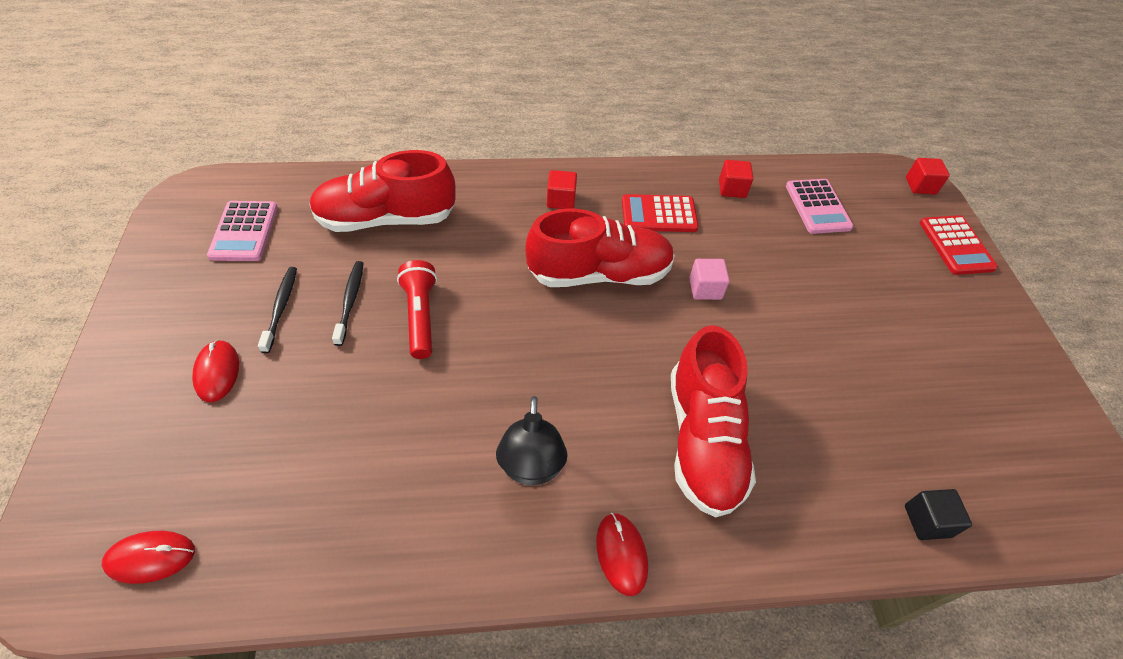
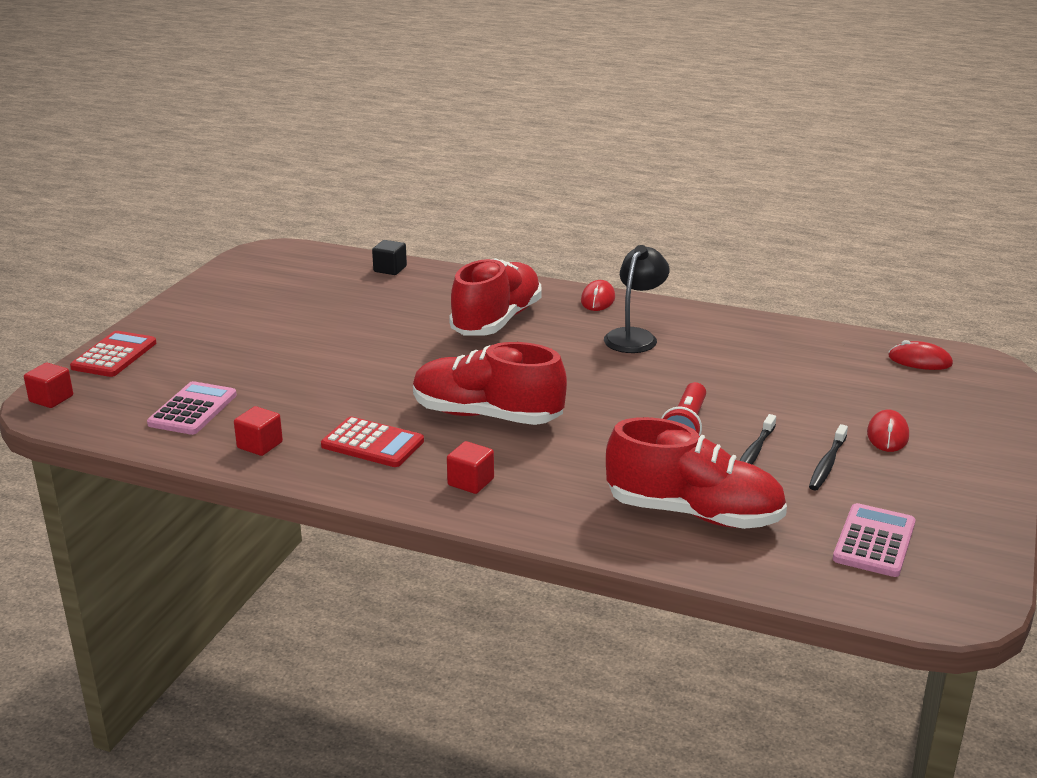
camera: 150 degrees left, 25 degrees down
pink cube [689,259,730,300] -> none

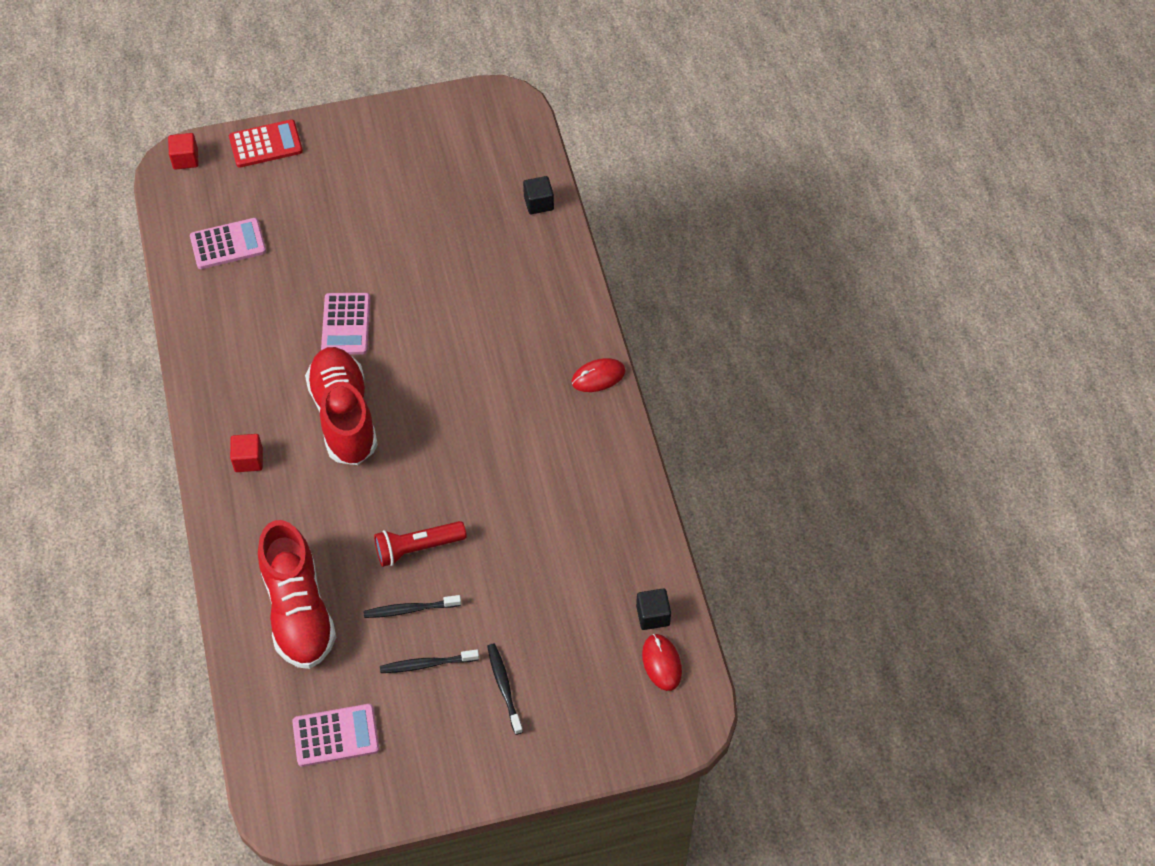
camera: 55 degrees right, 30 degrees up
red cube [234,406,283,456] -> none
red calculator [321,417,424,467] -> none
red shoe [449,258,542,335] -> none
black lamp [604,245,670,353] -> none
red mouse [867,410,909,452] -> black toothbrush [487,644,523,735]
none -> pink calculator [321,293,371,355]
none -> black cube [636,589,671,630]

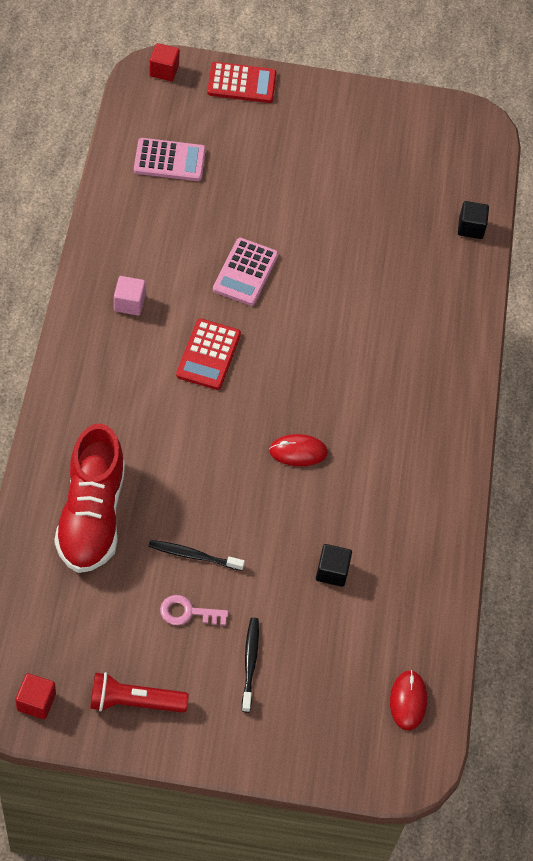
camera: 15 degrees right, 0 degrees up
red cube [230,434,263,472] -> red cube moved to [15,673,56,719]
pink calculator [292,704,379,767] -> none
red shoe [305,347,378,465] -> red calculator [176,319,241,390]
red flashlight [374,521,467,567] -> red flashlight moved to [90,672,189,713]
black toothbrush [380,650,479,673] -> pink key [160,595,229,626]
red mouse [571,358,625,392] -> red mouse moved to [269,434,328,466]
black cube [636,589,671,630] -> black cube moved to [316,544,352,587]
none -> pink cube [114,276,146,316]

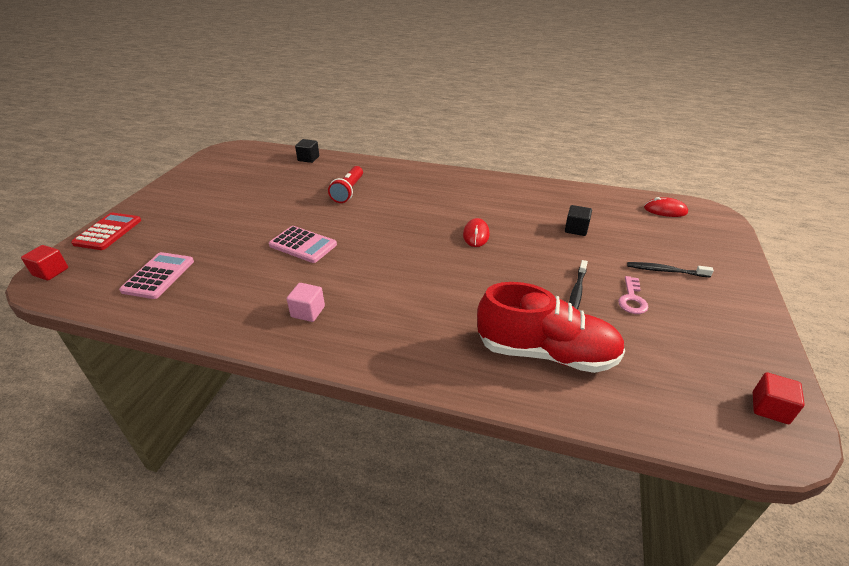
camera: 75 degrees left, 20 degrees down
red flashlight [90,672,189,713] -> red flashlight moved to [328,166,363,203]
red calculator [176,319,241,390] -> none

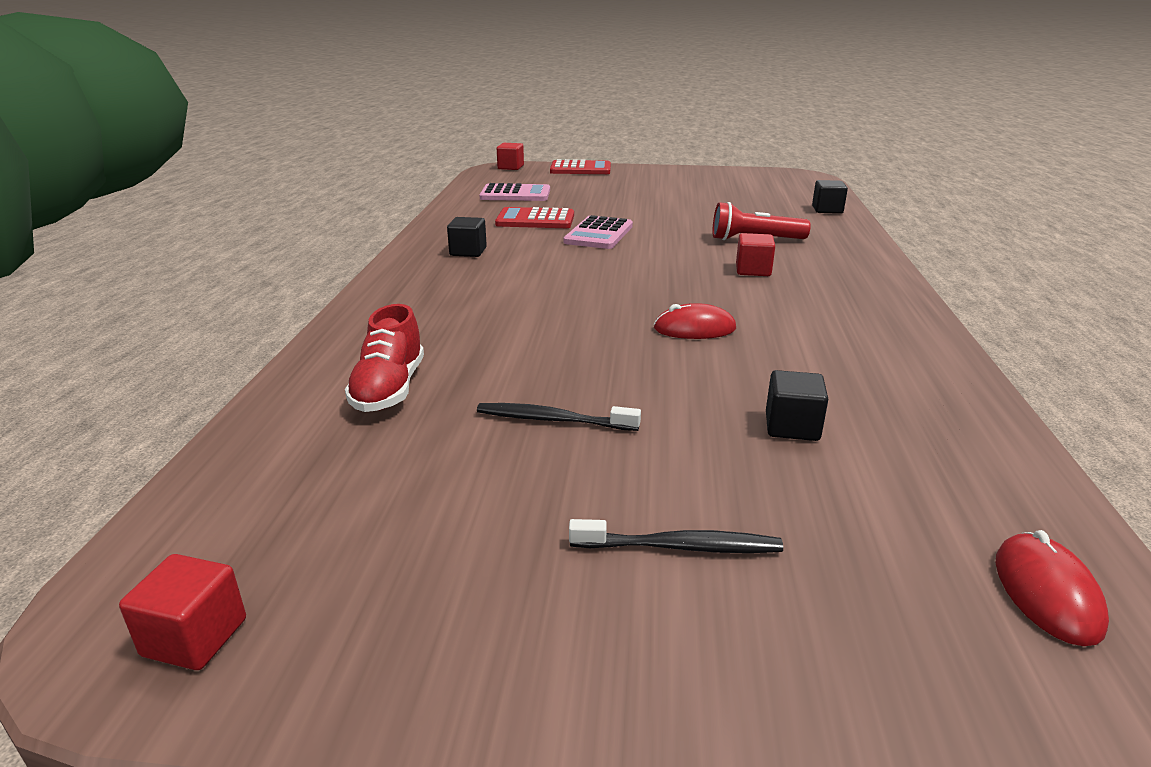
camera: 80 degrees right, 10 degrees down
pink cube [287,283,325,322] -> black cube [447,217,487,257]
red shoe [477,282,626,373] -> red shoe [345,304,424,412], size x0.60
pink key [618,276,649,314] -> none
black toothbrush [627,262,714,277] -> black toothbrush turned 90 degrees clockwise [569,519,783,553]
none -> red calculator [495,207,574,228]
none -> red cube [736,233,775,276]

